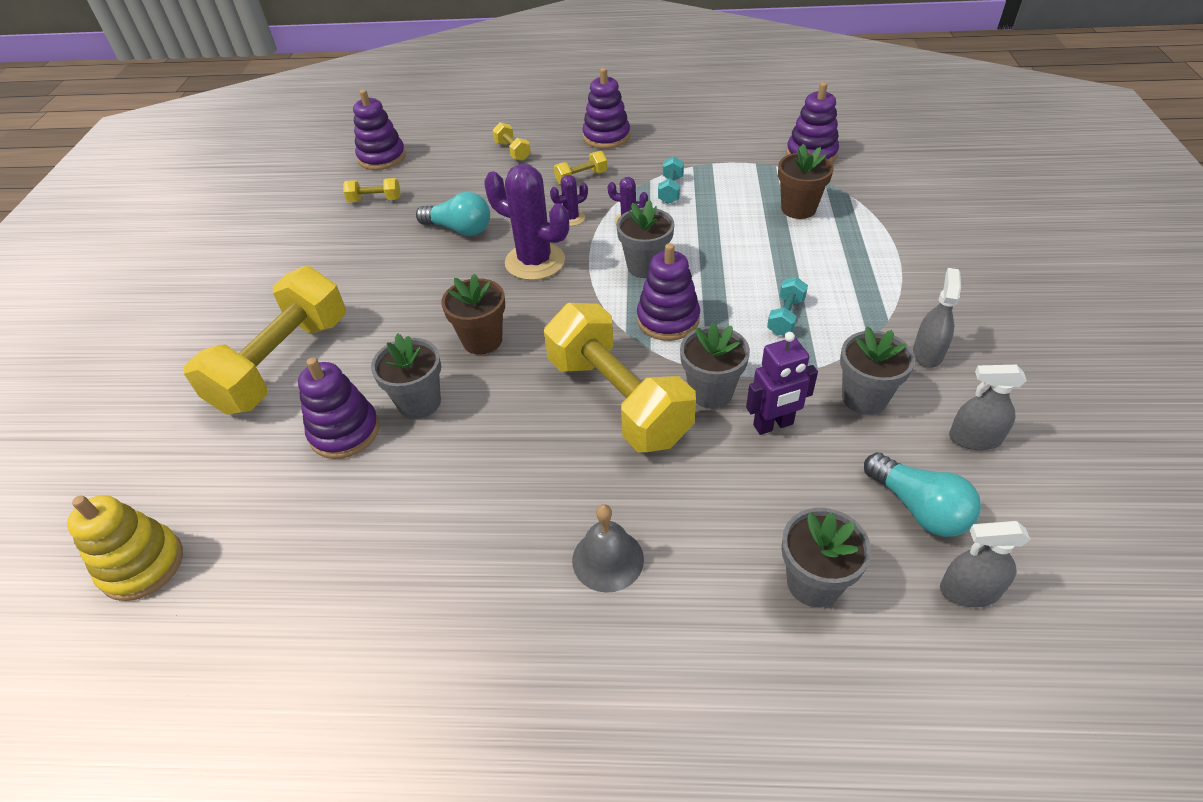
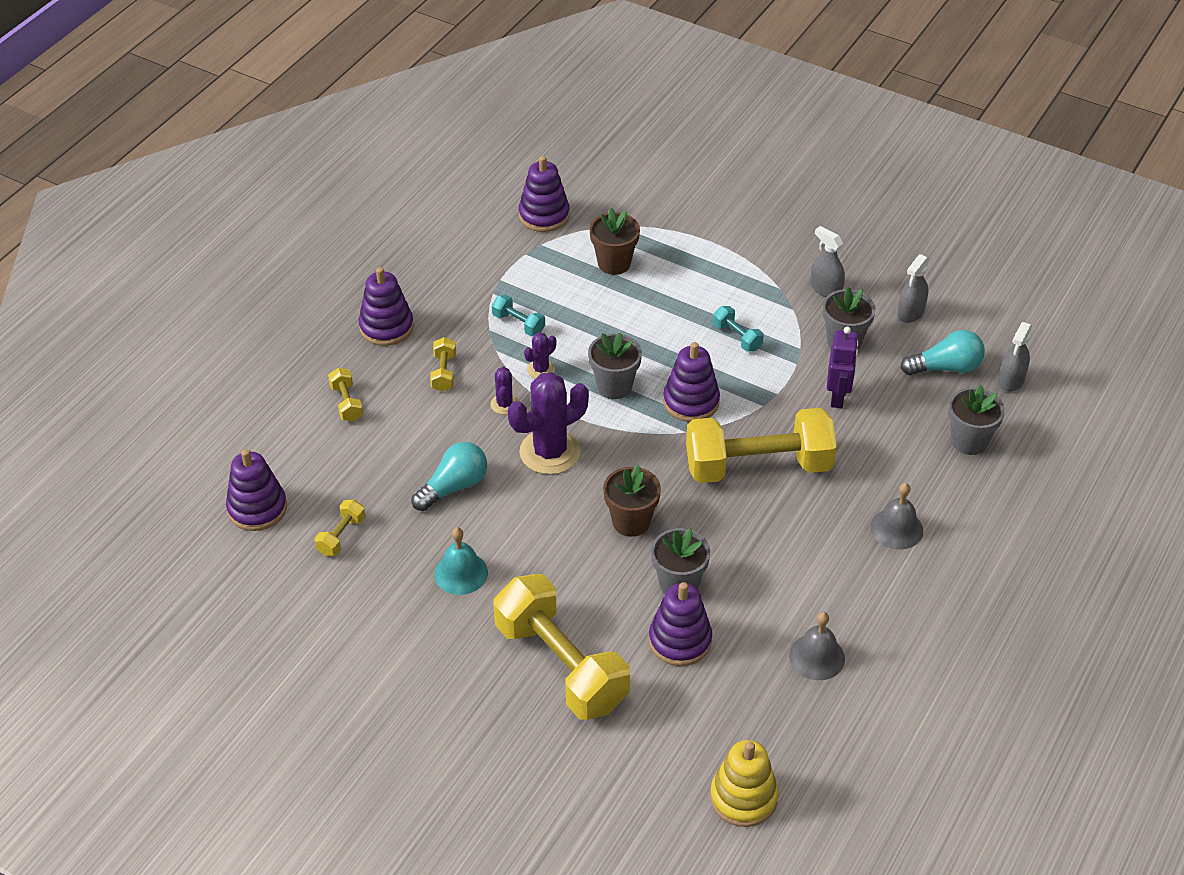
camera: 65 degrees left, 0 degrees up
yellow dumbbell [492,122,531,161] -> yellow dumbbell turned 75 degrees clockwise [328,368,363,421]
grey flower pot [680,322,750,409] -> none
none -> turquoise bell [434,528,488,595]
none -> grey bell [789,612,845,680]

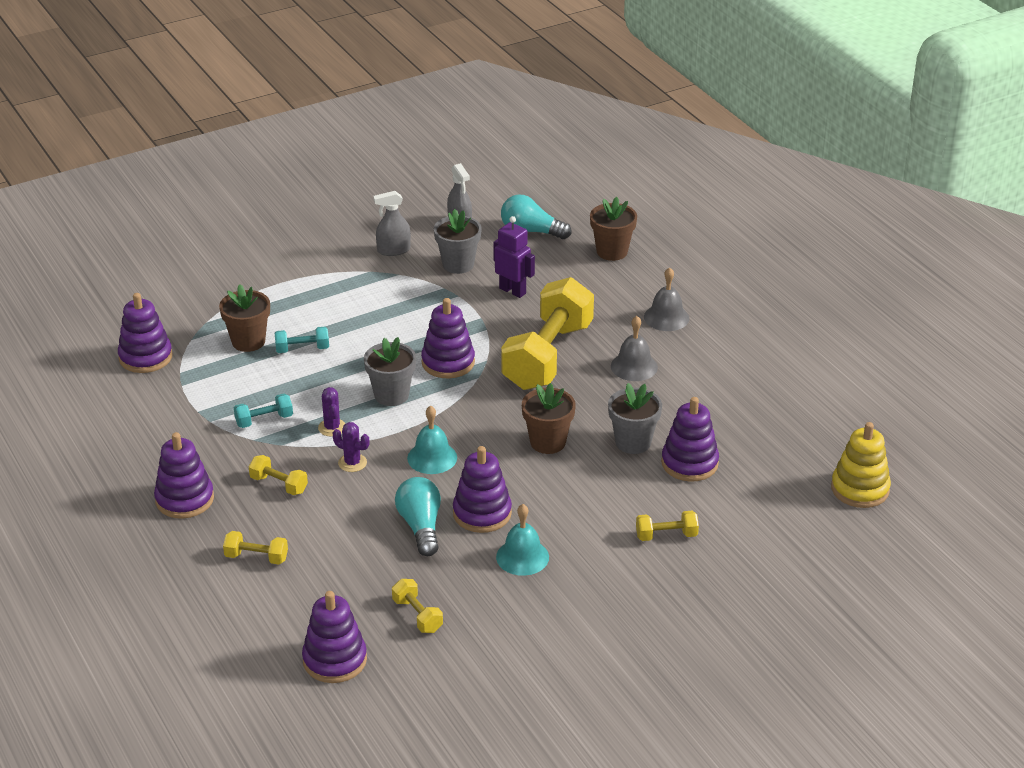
camera: 60 degrees left, 10 degrees down
yellow dumbbell [493,574,630,720] -> yellow dumbbell [636,511,699,541], size x0.41
purple cactus [508,372,589,475] -> turquoise bell [407,406,457,474]
turquoise dumbbell [713,306,764,352] -> turquoise dumbbell moved to [275,327,329,353]
grey bell [789,612,845,680] -> grey bell moved to [611,316,658,381]
turquoise light bulb [901,330,985,375] -> turquoise light bulb turned 90 degrees counterclockwise [501,195,571,239]
grey flower pot [948,385,1005,455] -> brown flower pot [590,197,637,261]
grey spray bottle [998,322,1032,392] -> none
none -> purple stacking toy [453,446,512,533]

